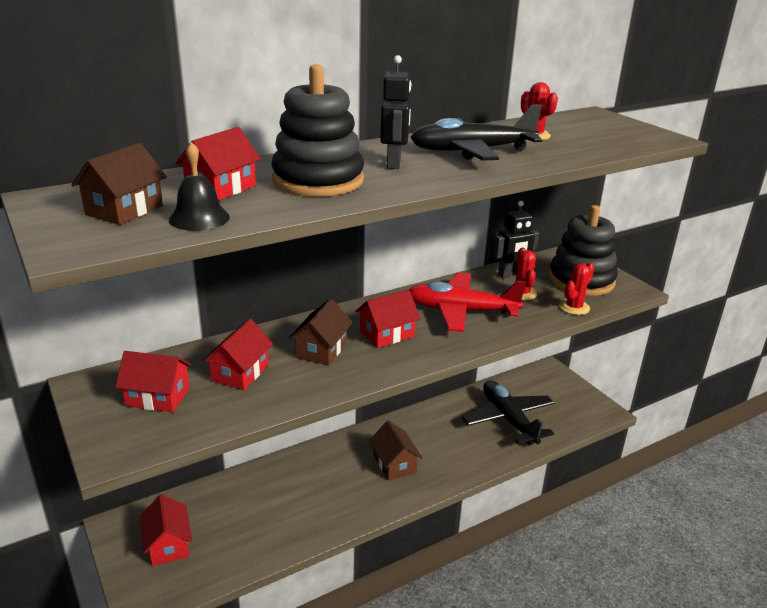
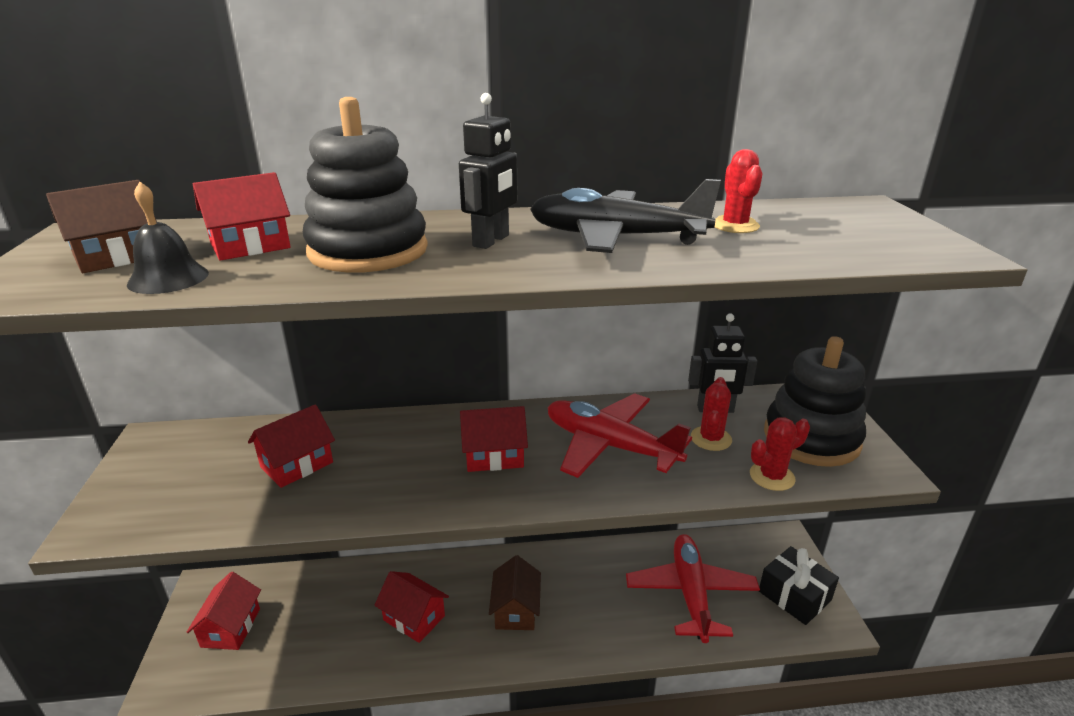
camera: 25 degrees right, 0 degrees up
red house [115,351,192,412] -> red house moved to [374,571,449,643]
brown house [289,299,353,366] -> none
black plane [462,381,554,445] -> red plane [626,534,760,643]
none -> black gift [759,546,839,625]

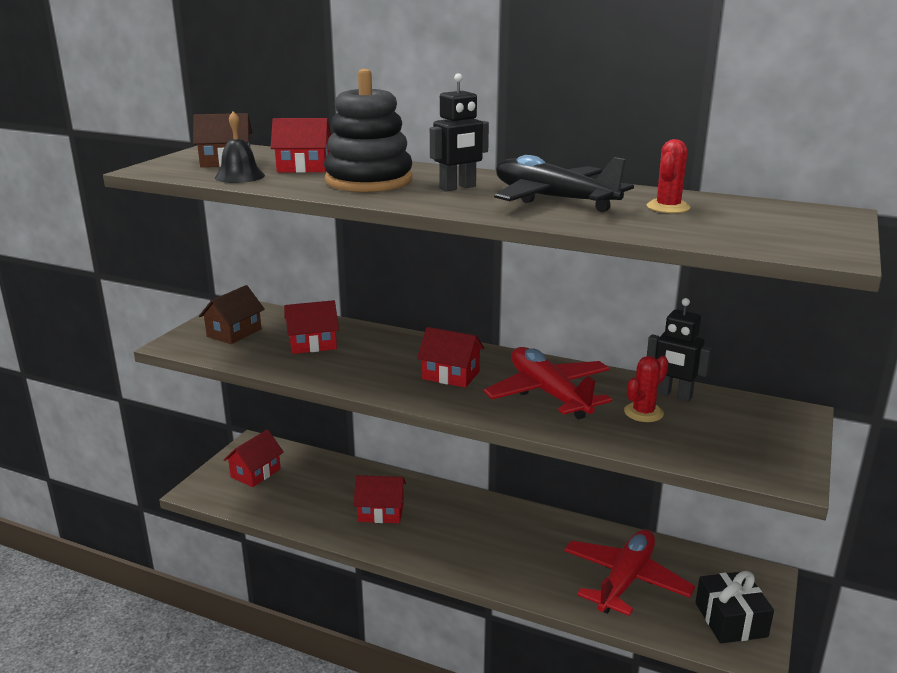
camera: 30 degrees right, 5 degrees down
red house [374,571,449,643] -> red house turned 60 degrees counterclockwise [353,475,406,523]
brown house [489,555,541,630] -> brown house moved to [199,285,265,344]
red cactus [750,418,810,491] -> none
black stacking toy [764,336,866,467] -> none

